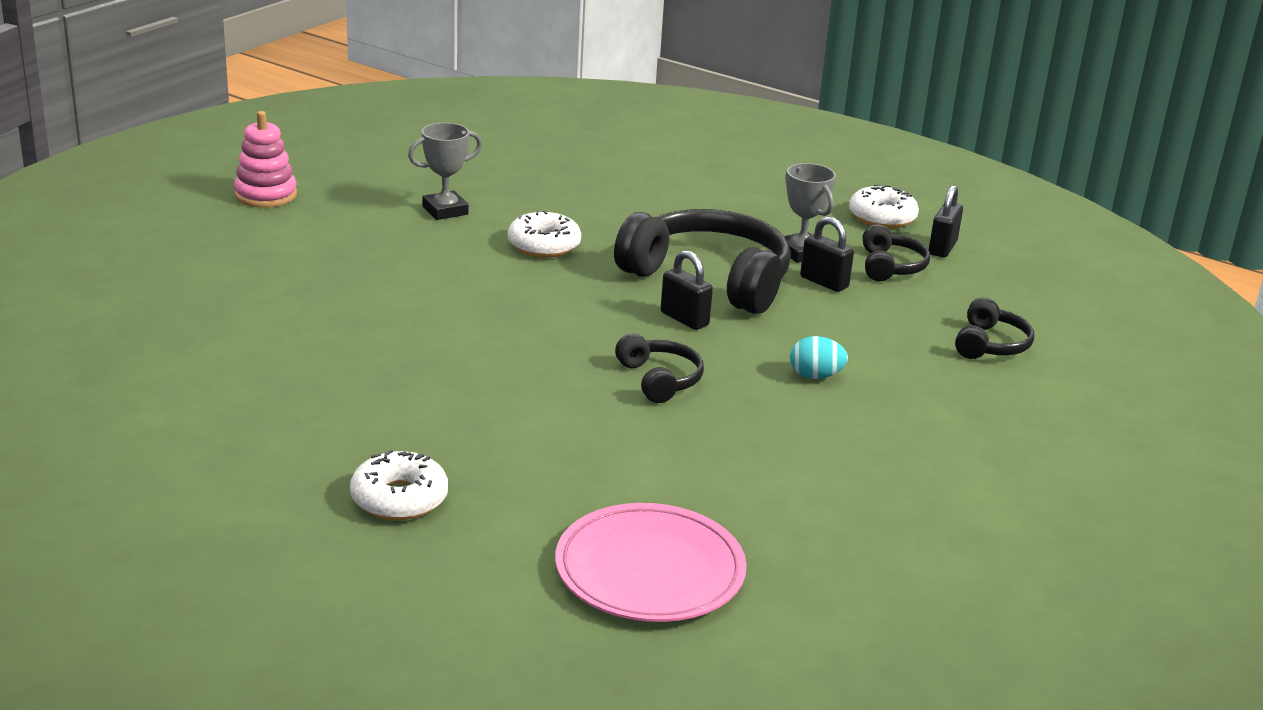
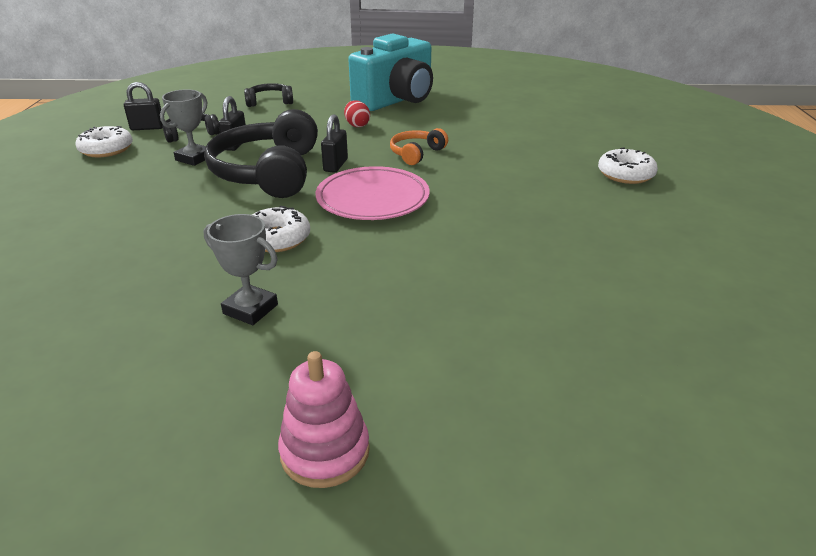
camera: 120 degrees left, 5 degrees up
pink plate [555,503,747,622] -> pink plate moved to [316,166,429,220]
black headphones [615,334,704,403] -> orange headphones [390,128,448,165]
turquoise egg [790,336,848,379] -> red egg [344,100,370,127]
none -> turquoise camera [348,33,433,111]

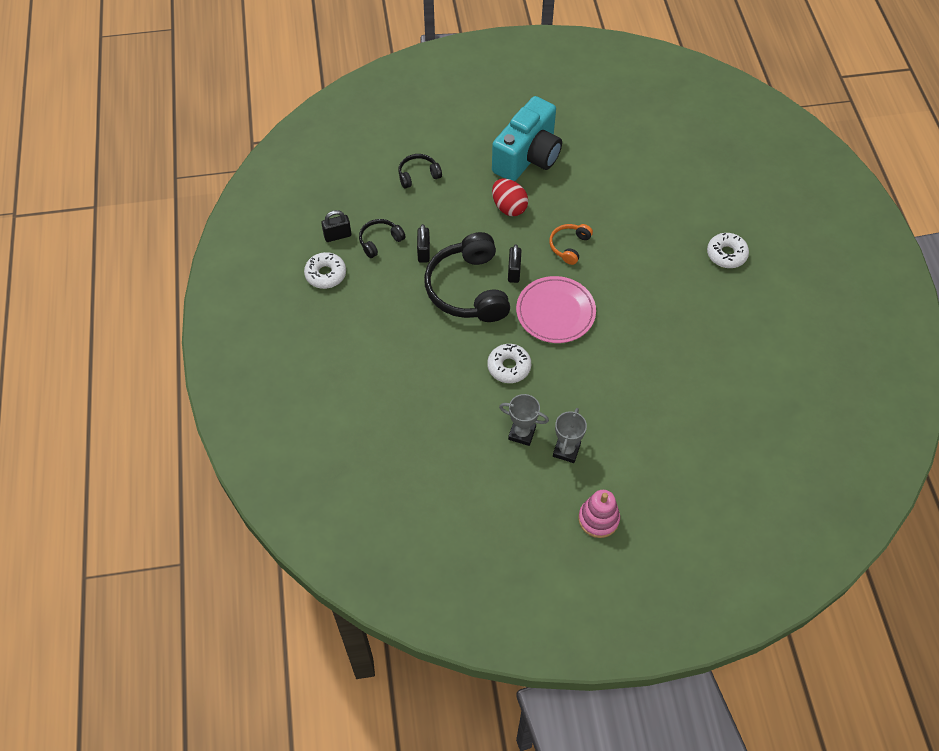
camera: 10 degrees left, 25 degrees up
grey trophy [160,89,207,166] -> grey trophy moved to [553,408,587,463]
red egg [344,100,370,127] -> red egg [492,179,528,216], size x1.55

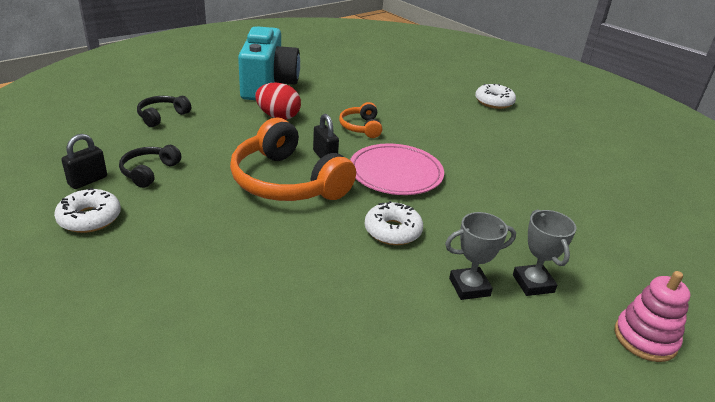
camera: 35 degrees left, 25 degrees down
black padlock [417,224,430,263] -> none
black headphones [424,232,510,322] -> orange headphones [230,118,356,201]

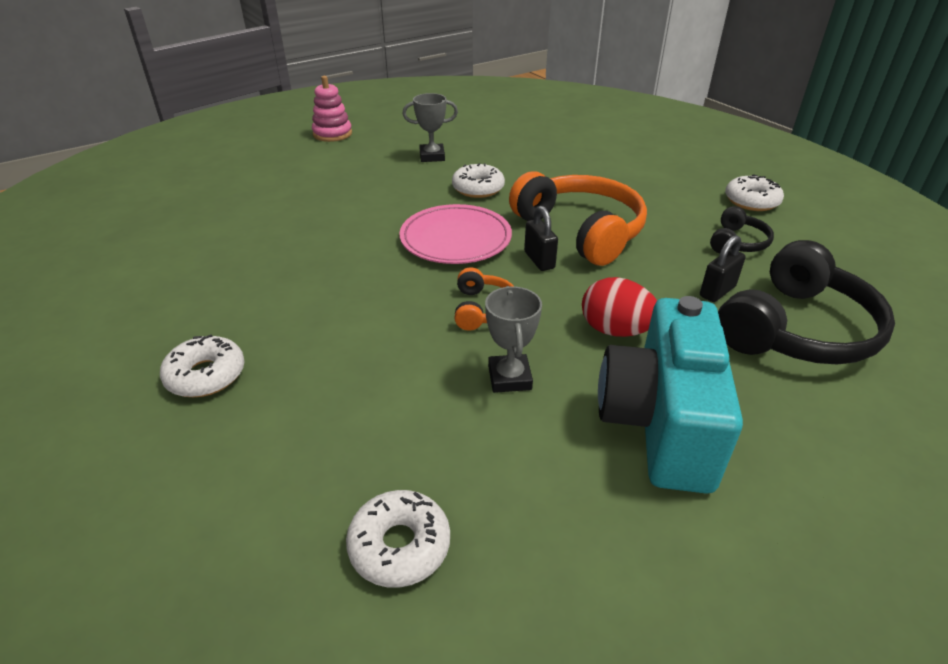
camera: 170 degrees left, 5 degrees up
black padlock [61,134,107,189] -> black padlock moved to [700,235,746,302]
black headphones [137,96,191,127] -> black headphones [718,240,895,365], size x2.05
grey trophy [513,209,576,296] -> grey trophy moved to [485,286,542,393]
none -> white donut [346,490,450,588]

